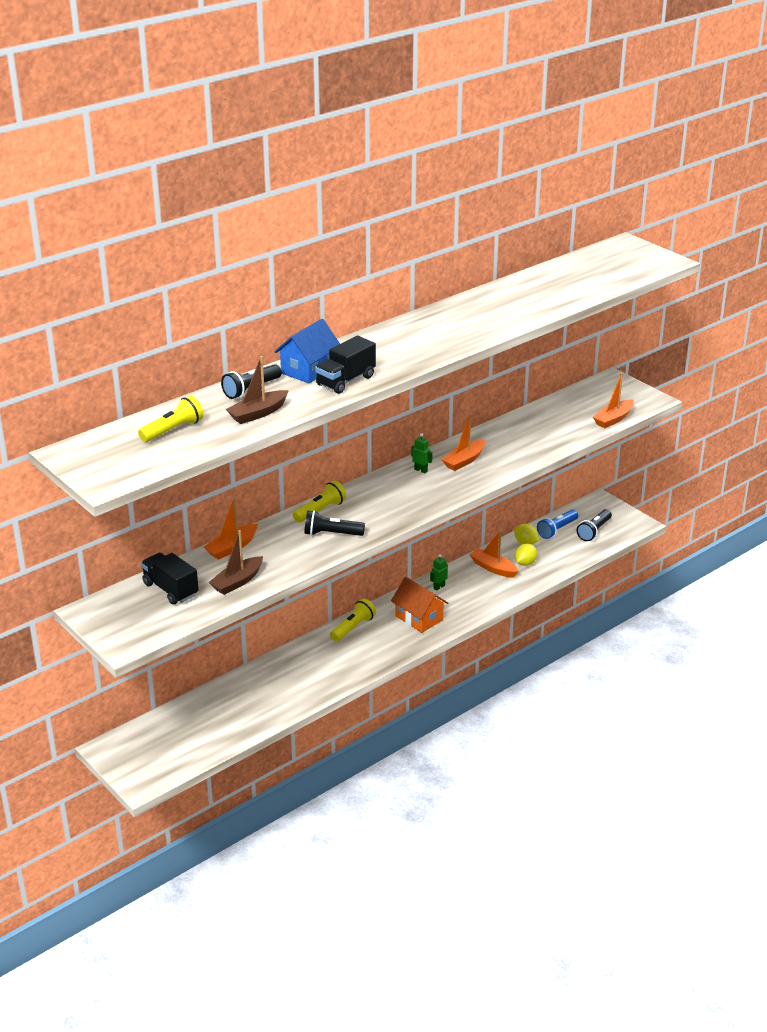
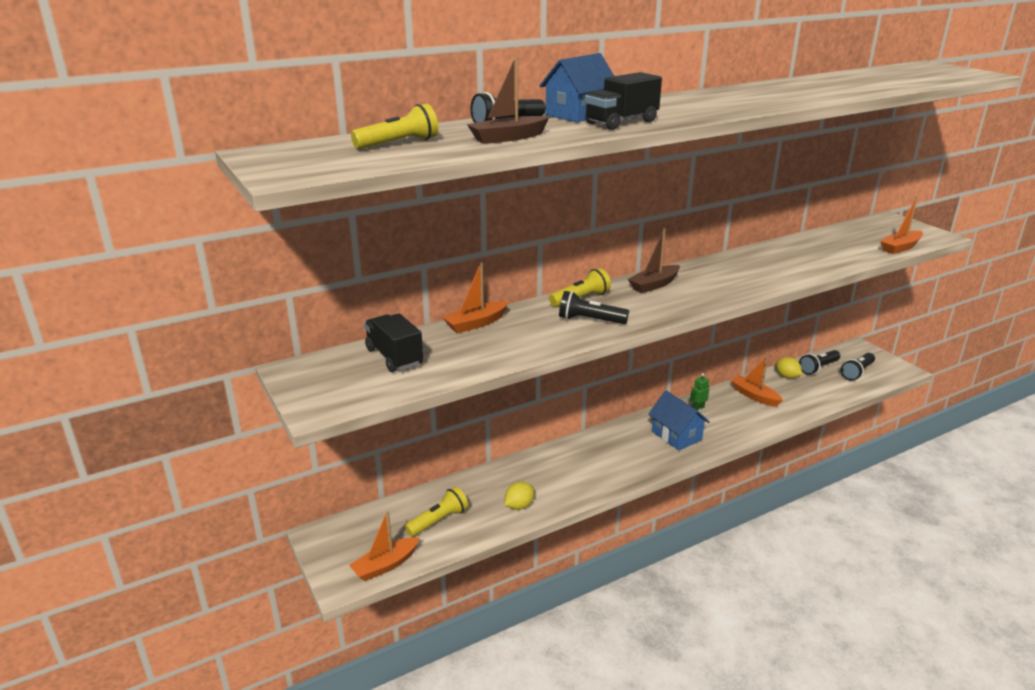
camera: 10 degrees right, 5 degrees down
brown boat [208,530,263,595] -> brown boat moved to [628,228,680,293]
yellow flashlight [330,599,376,642] -> yellow flashlight moved to [405,487,468,537]
orange house [391,577,448,633] -> blue house [648,391,710,451]
green robot [411,433,432,473] -> none
orange boat [441,413,486,471] -> orange boat moved to [349,511,420,581]
yellow lemon [515,544,537,566] -> yellow lemon moved to [505,482,534,510]
blue flashlight [537,509,578,539] -> black flashlight [799,350,840,375]

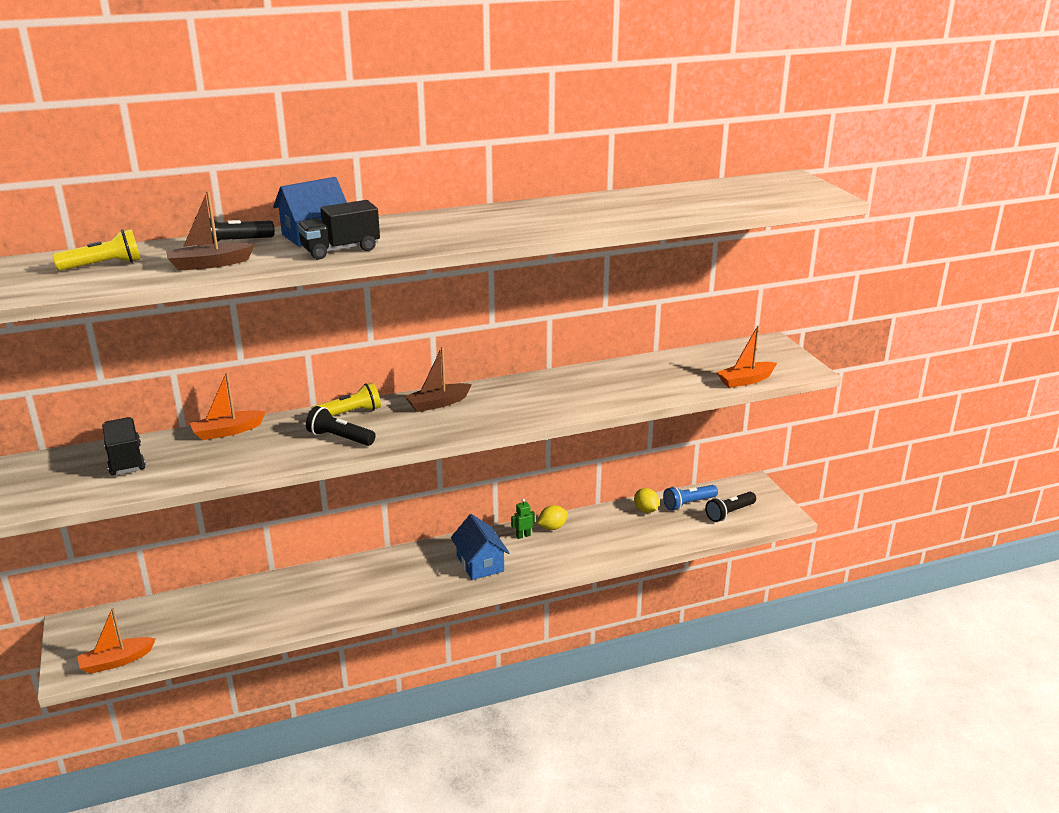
camera: 10 degrees right, 0 degrees up
yellow flashlight [405,487,468,537] -> none
yellow lemon [505,482,534,510] -> yellow lemon moved to [538,505,567,530]
orange boat [731,356,783,407] -> none
black flashlight [799,350,840,375] -> blue flashlight [663,485,718,510]

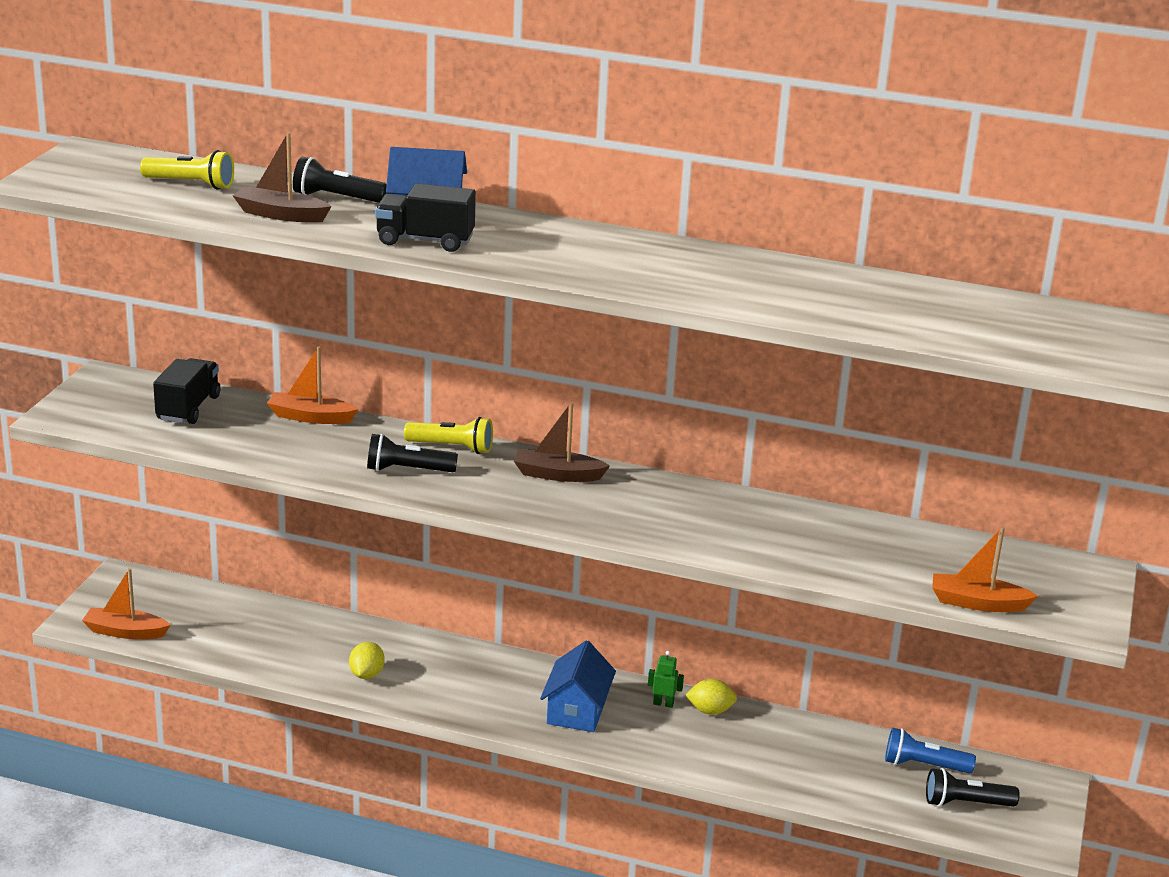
camera: 35 degrees right, 0 degrees up
black flashlight [306,406,376,446] -> black flashlight turned 60 degrees counterclockwise [367,434,458,472]
yellow lemon [634,488,659,513] -> yellow lemon moved to [349,642,385,679]

